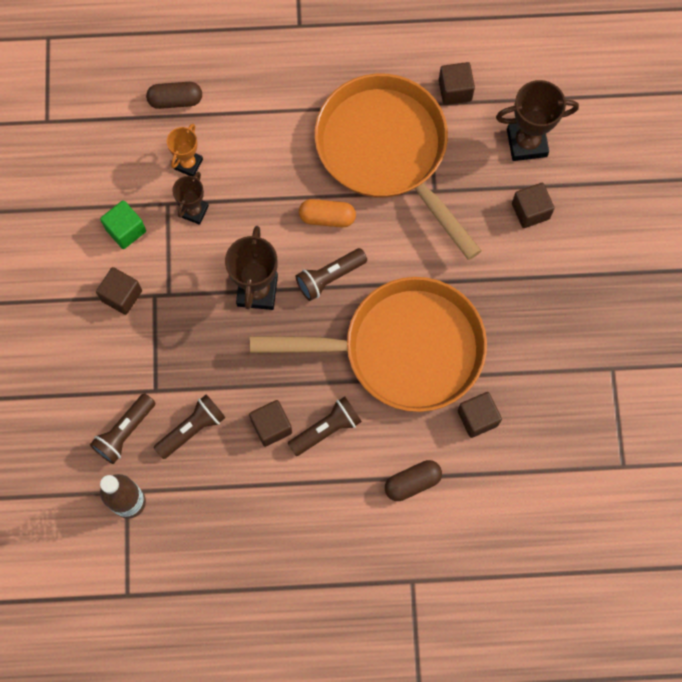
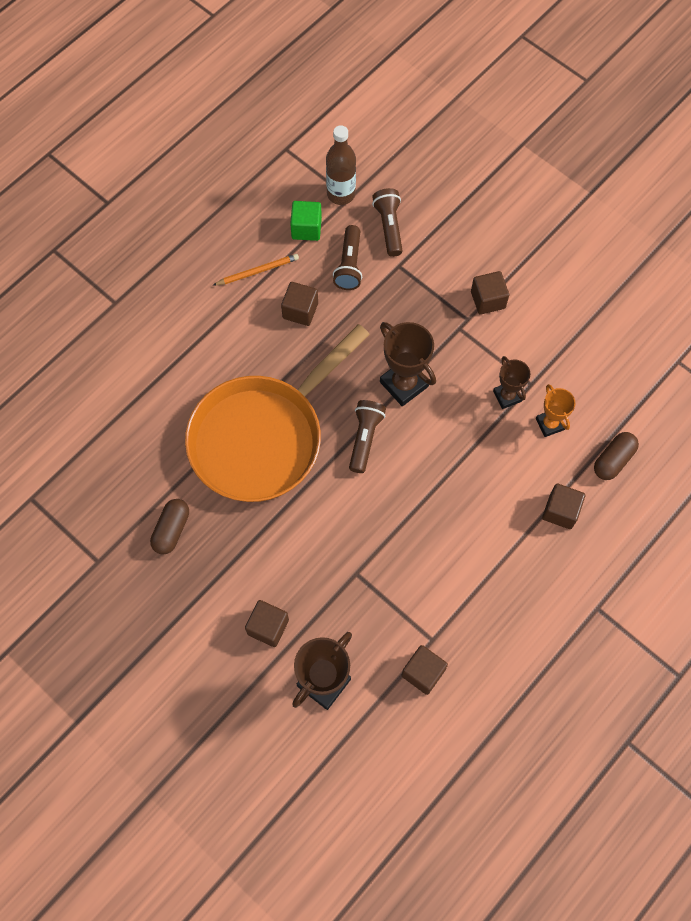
camera: 135 degrees right, 5 degrees down
green cube [100,200,146,249] -> green cube moved to [290,201,322,241]
brown flashlight [288,397,362,456] -> none
orange capsule [299,199,356,227] -> none
orange pan [314,74,482,260] -> none
brown capsule [385,460,442,501] -> brown capsule moved to [150,499,189,554]
brown cube [458,392,502,438] -> brown cube moved to [542,484,585,529]
none -> orange pencil [213,254,299,285]

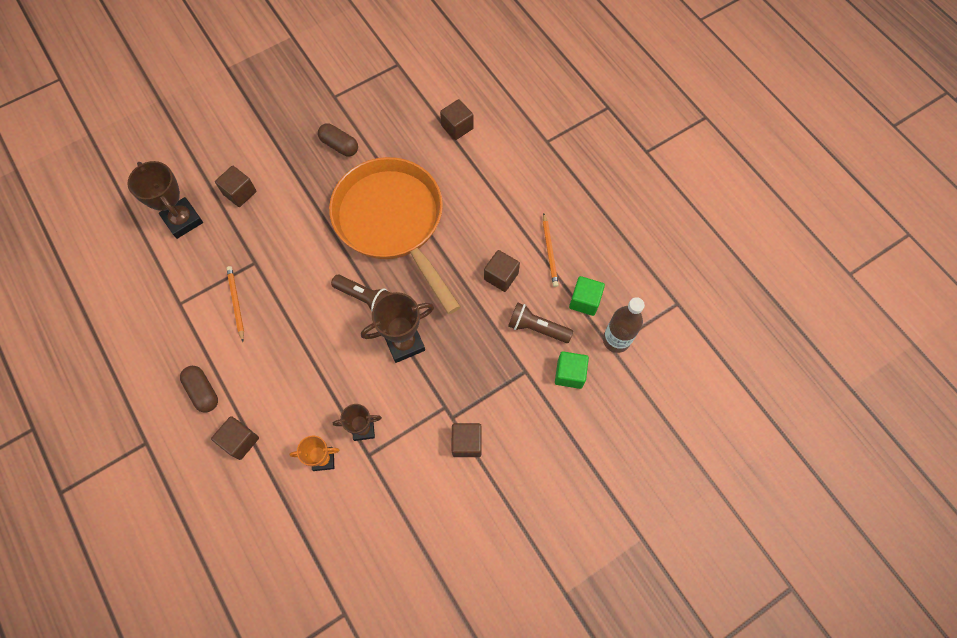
camera: 105 degrees right, 0 degrees up
brown flashlight [372,188,403,257] -> green cube [555,351,589,389]
brown cube [401,645,448,695] -> brown cube moved to [440,99,474,140]
brown capsule [594,432,639,480] -> brown capsule moved to [180,366,218,413]
none -> orange pencil [227,266,244,342]

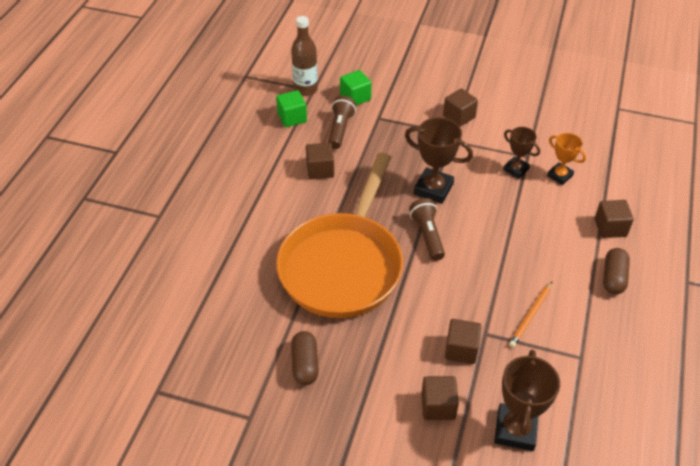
camera: 130 degrees left, 20 degrees down
brown cube [440,99,474,140] -> brown cube moved to [445,319,481,364]
brown flashlight [508,302,573,343] -> brown flashlight turned 150 degrees counterclockwise [328,96,356,149]
orange pencil [543,213,558,287] -> none

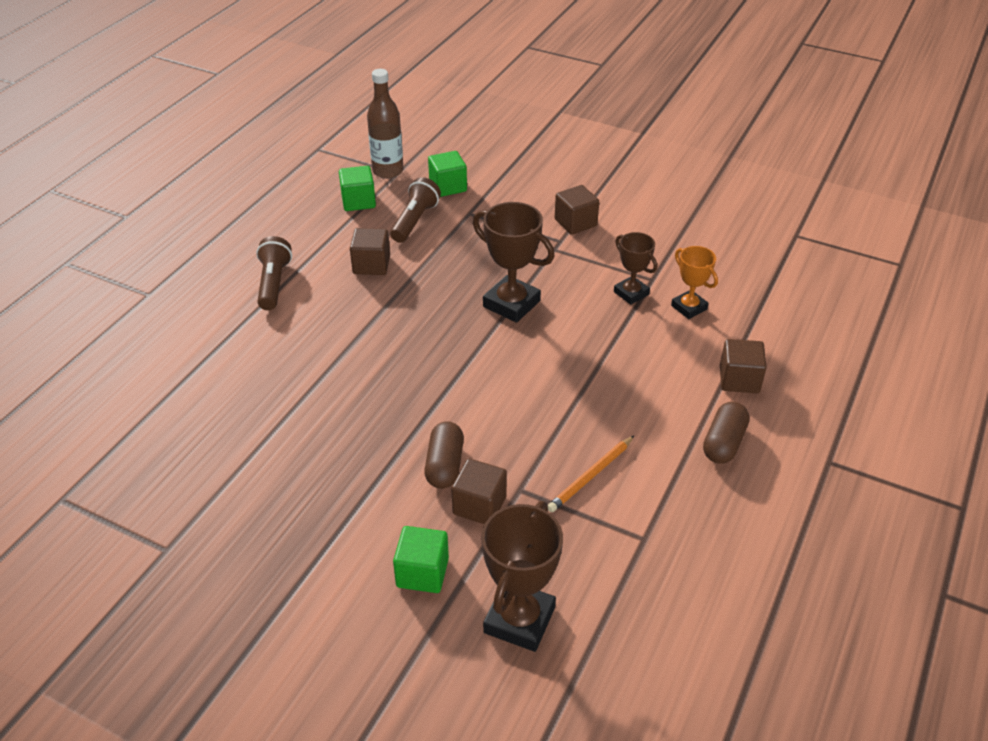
camera: 10 degrees right, 5 degrees down
orange pan [276,153,403,318] -> none
brown capsule [291,331,319,385] -> brown capsule moved to [424,421,464,489]
brown flashlight [409,198,445,261] -> brown flashlight moved to [256,236,292,310]
brown cube [421,376,459,420] -> green cube [393,526,449,593]

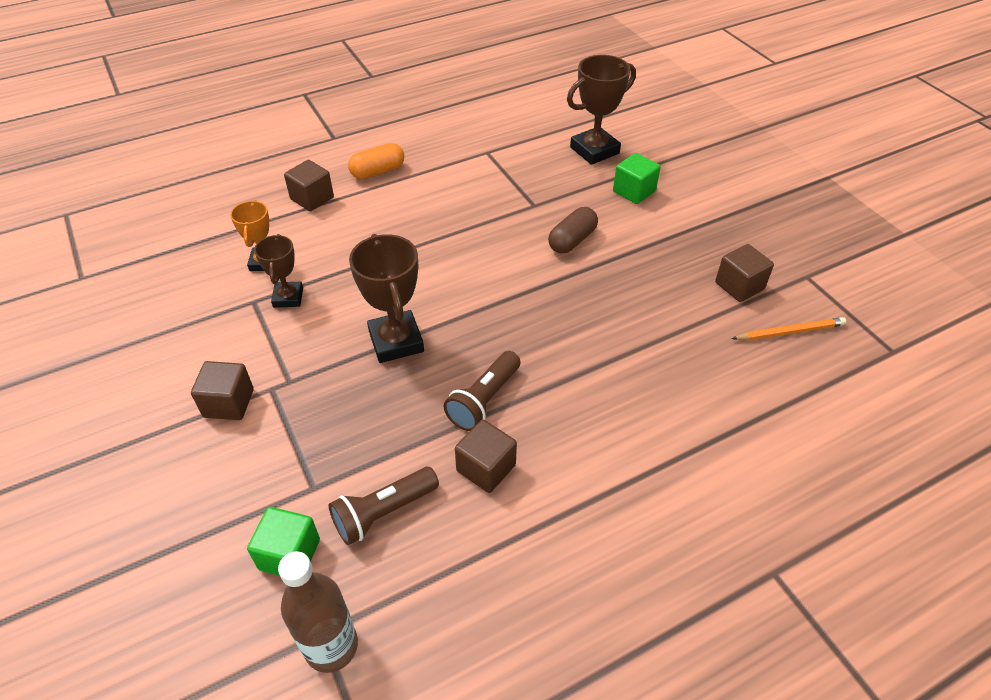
camera: 145 degrees left, 5 degrees up
brown flashlight [256,236,292,310] -> brown flashlight moved to [444,351,520,431]
green cube [339,166,376,211] -> none
brown cube [452,459,507,524] -> brown cube moved to [715,244,774,302]
orange pencil [548,436,634,512] -> orange pencil moved to [732,317,846,340]
brown capsule [703,402,749,464] -> orange capsule [348,143,404,179]

